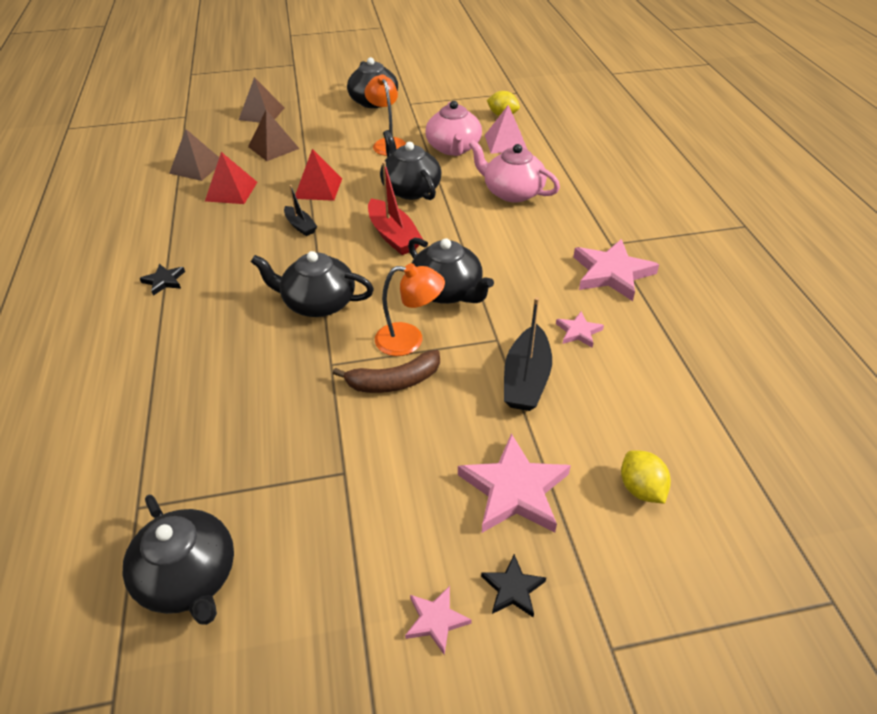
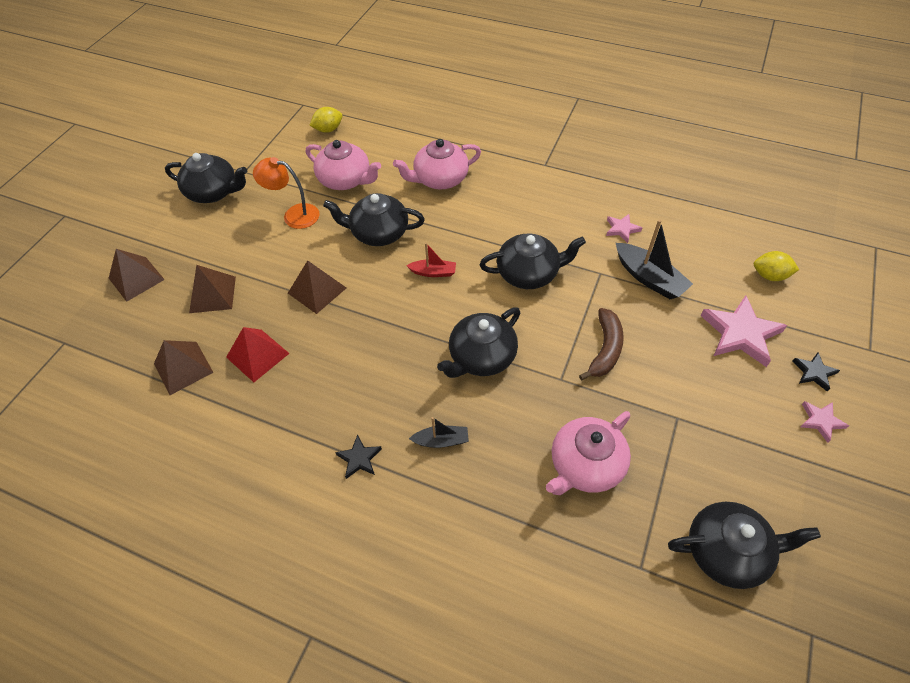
camera: 55 degrees left, 10 degrees up
black boat [284,185,317,236] -> black boat moved to [409,417,469,448]
red pyramid [295,149,342,201] -> brown pyramid [288,260,346,314]
red boat [368,161,423,255] -> red boat [407,243,456,277], size x0.58
orange lamp [375,263,445,356] -> none
pink pyramid [485,105,528,154] -> none
pink star [573,239,659,301] -> none
none -> pink teapot [546,411,631,495]

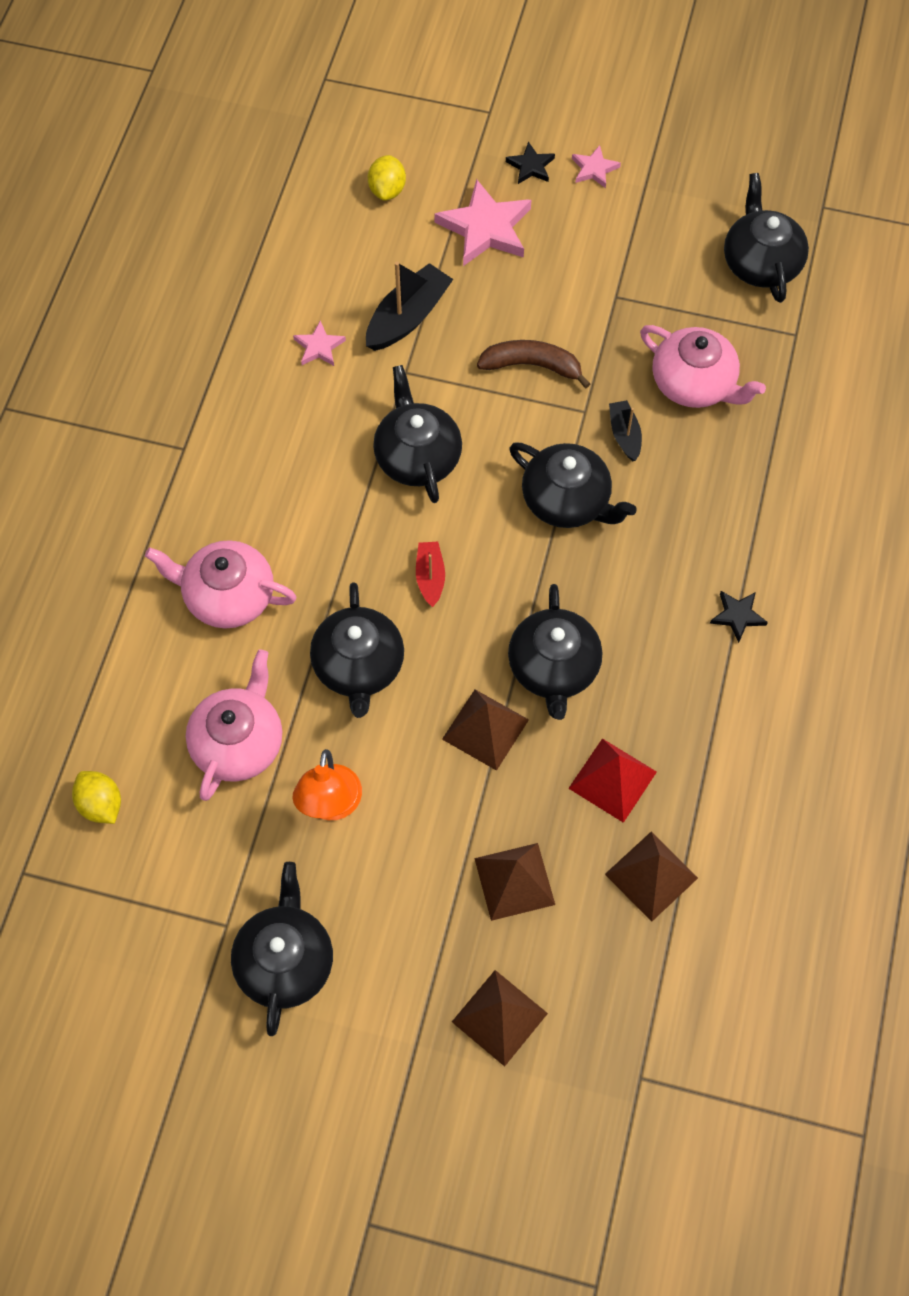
camera: 100 degrees left, 10 degrees up
pink teapot [393,139,481,189] -> pink teapot turned 135 degrees clockwise [145,540,297,628]
black boat [409,417,469,448] -> black boat moved to [609,400,642,461]
none -> black teapot [508,584,602,720]

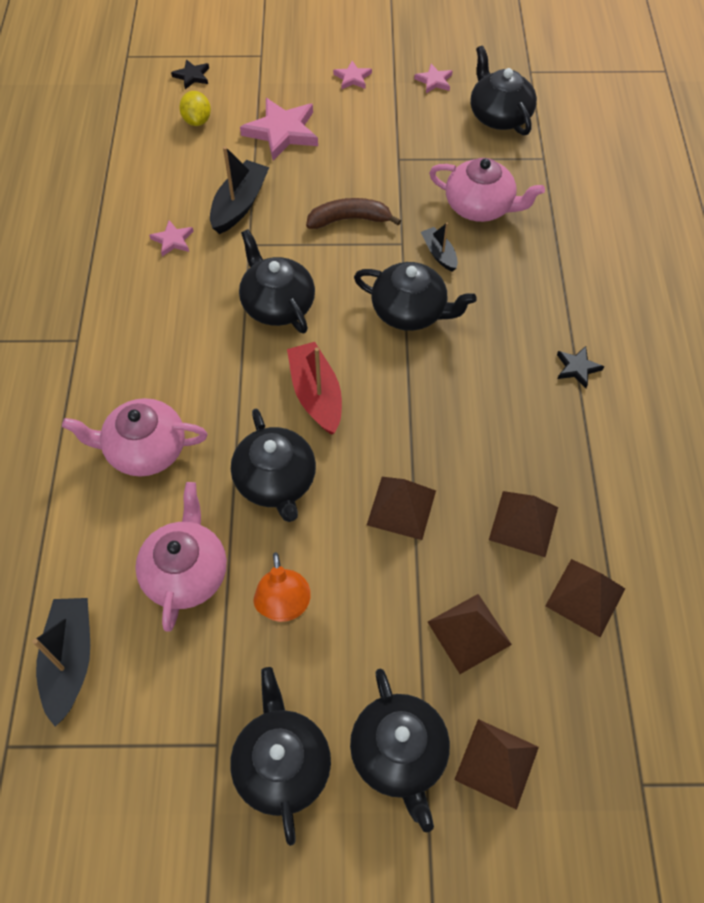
camera: 15 degrees left, 5 degrees down
yellow lemon [72,771,121,824] -> black boat [33,598,90,727]
red boat [416,542,445,607] -> red boat [287,342,342,435], size x1.72
black star [506,141,555,184] -> black star moved to [171,59,209,89]
black teapot [508,584,602,720] -> black teapot moved to [350,669,450,832]
red pyramid [568,738,657,823] -> brown pyramid [489,491,558,557]
none -> pink star [414,64,453,93]

